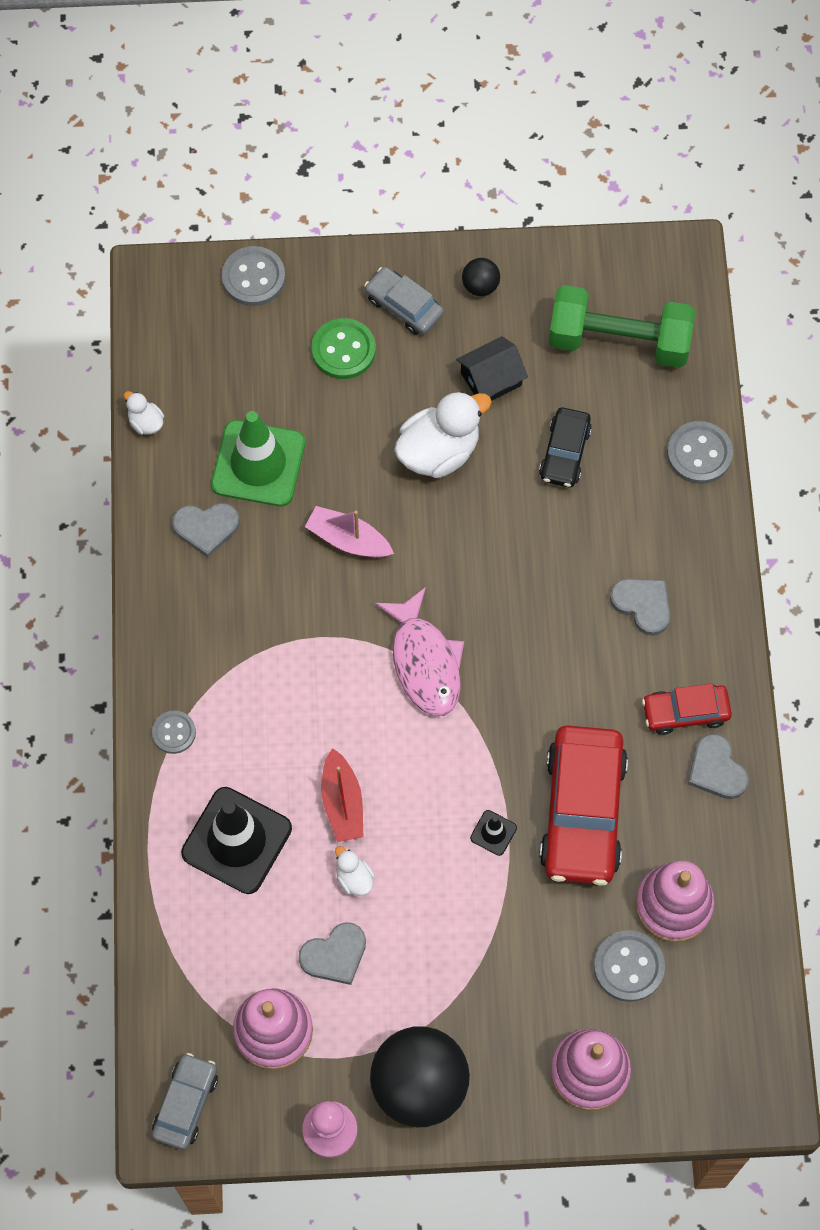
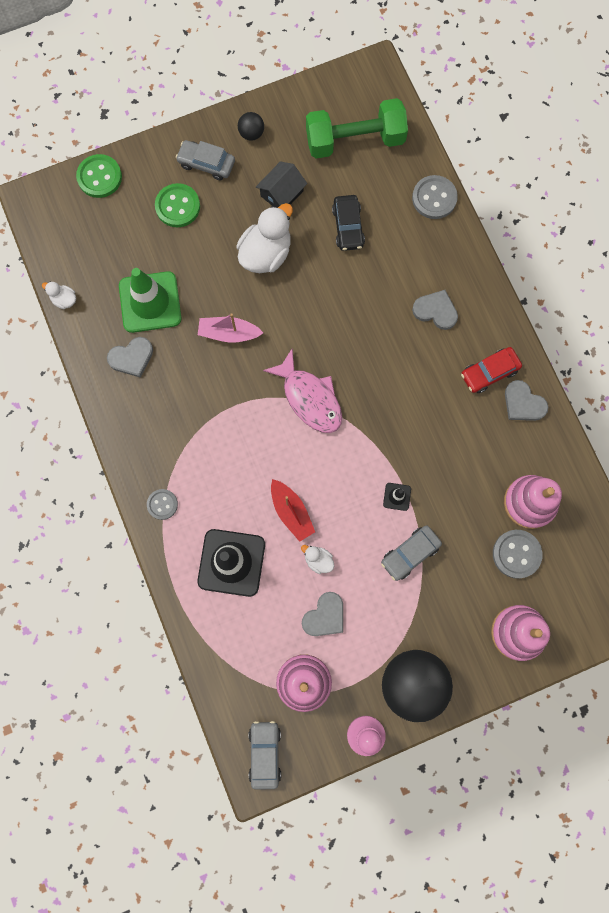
camera: 20 degrees left, 10 degrees up
grey button [222,246,285,306] -> green button [76,154,122,198]
red car [539,725,628,886] -> none
none -> grey car [381,525,442,581]

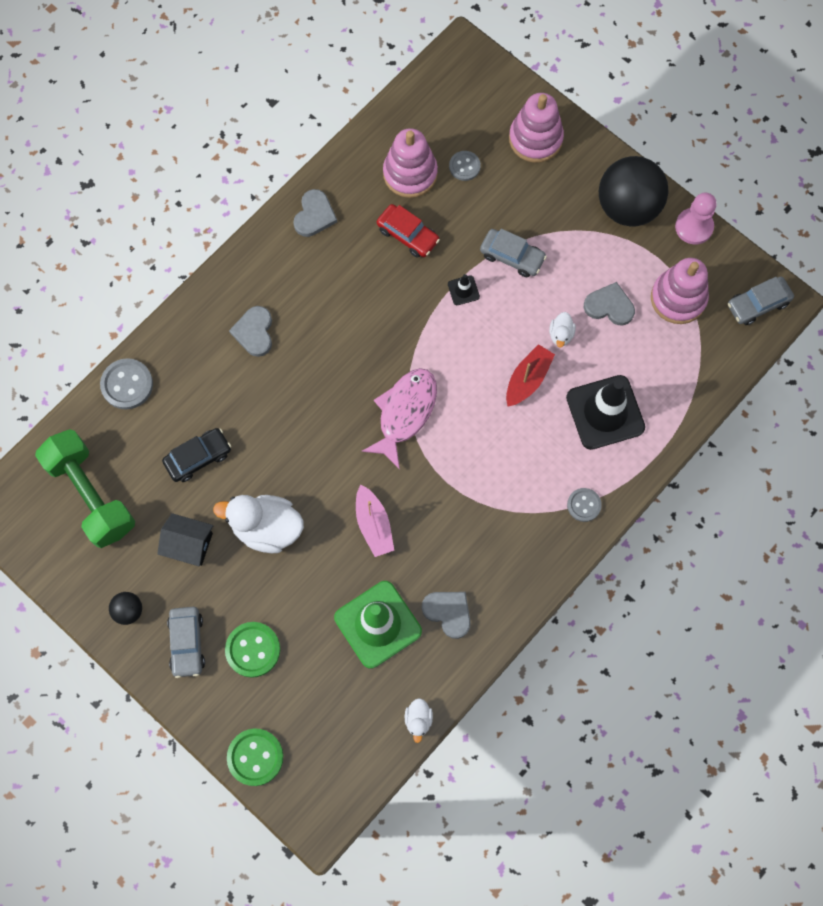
camera: 115 degrees left, 5 degrees down
red car [461,347,522,393] -> red car moved to [377,204,440,258]
grey button [493,530,543,579] -> grey button [449,151,481,181], size x0.64

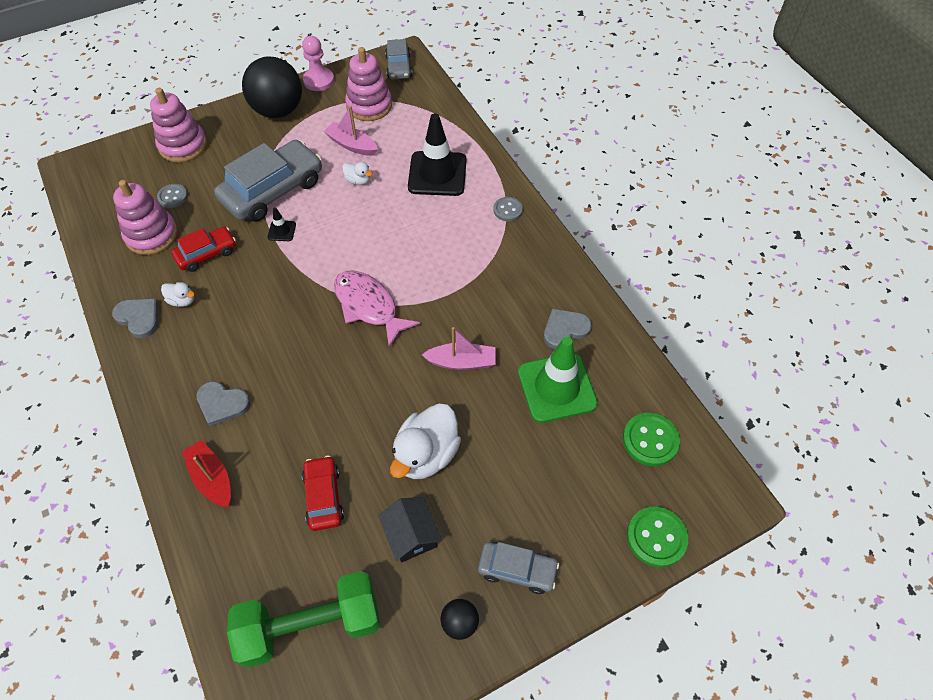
camera: 70 degrees left, 15 degrees down
grey button [100,358,153,409] -> none
black house [157,513,213,566] -> black house turned 60 degrees counterclockwise [378,497,442,563]
black car [162,428,231,482] -> red car [302,456,344,531]
green button [225,622,280,678] -> green button moved to [623,413,680,466]
white duck [405,698,433,743] -> white duck moved to [161,282,194,307]
grey car [480,229,547,277] -> grey car [214,140,322,222], size x1.84
red boat [506,344,555,406] -> red boat moved to [182,440,231,507]
grey heart [584,282,635,326] -> pink boat [324,106,378,156]

